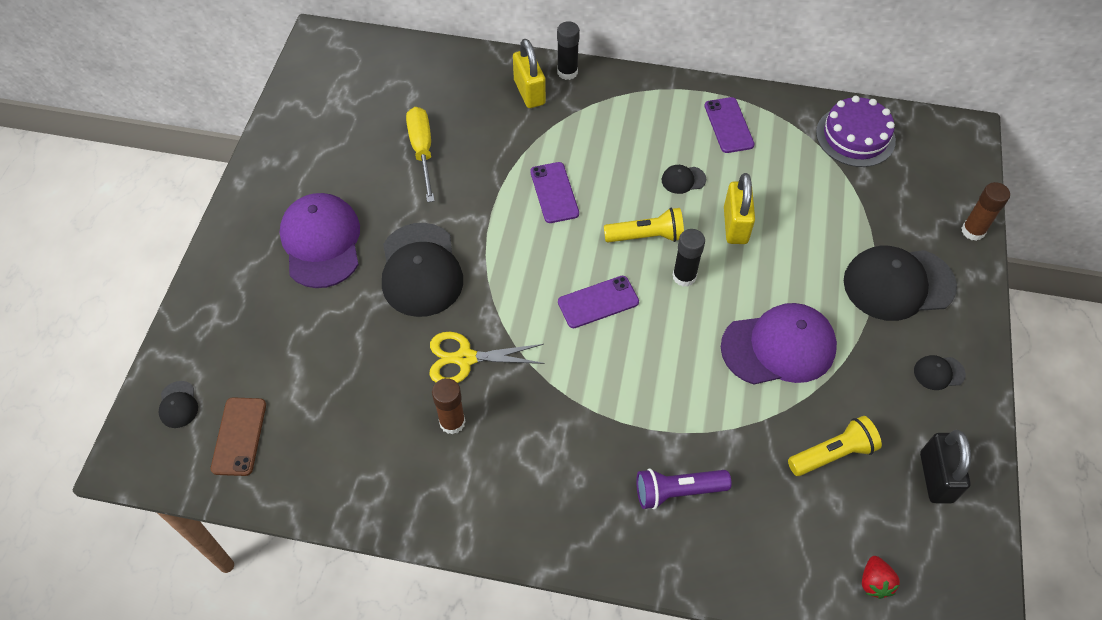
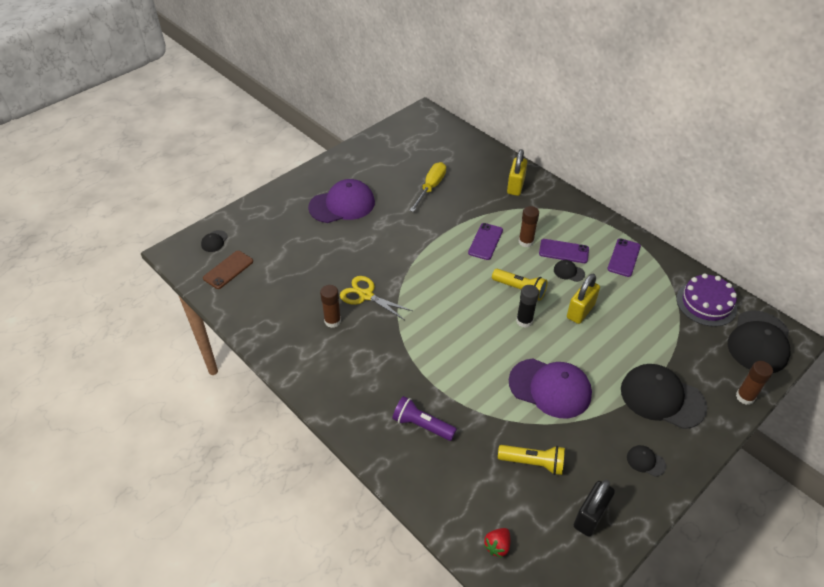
camera: 35 degrees right, 10 degrees down
purple cap [280,193,360,288] -> purple cap turned 45 degrees clockwise [308,179,375,223]
black cap [382,223,463,317] -> black cap moved to [728,311,790,373]
black glue stick [557,21,580,80] -> none
purple phone [558,276,639,328] -> purple phone moved to [539,239,589,263]
none -> brown glue stick [519,206,539,247]

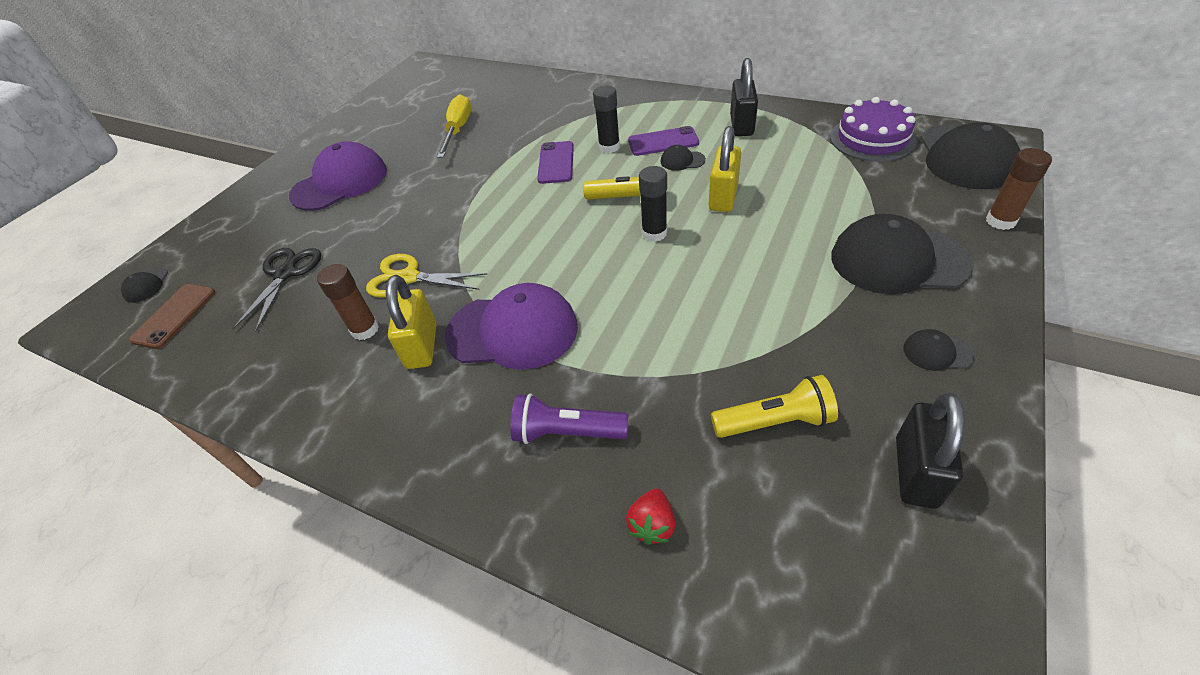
camera: 15 degrees left, 0 degrees up
red strawberry [484,528,510,558] -> red strawberry moved to [626,489,676,545]
yellow padlock [507,149,527,196] -> yellow padlock moved to [386,275,437,369]
purple cap [509,359,592,418] -> purple cap moved to [445,283,578,370]
brown glue stick [519,206,539,247] -> black glue stick [593,86,620,153]
purple phone [607,238,641,277] -> black padlock [730,58,758,136]
none -> black scissors [232,248,321,331]

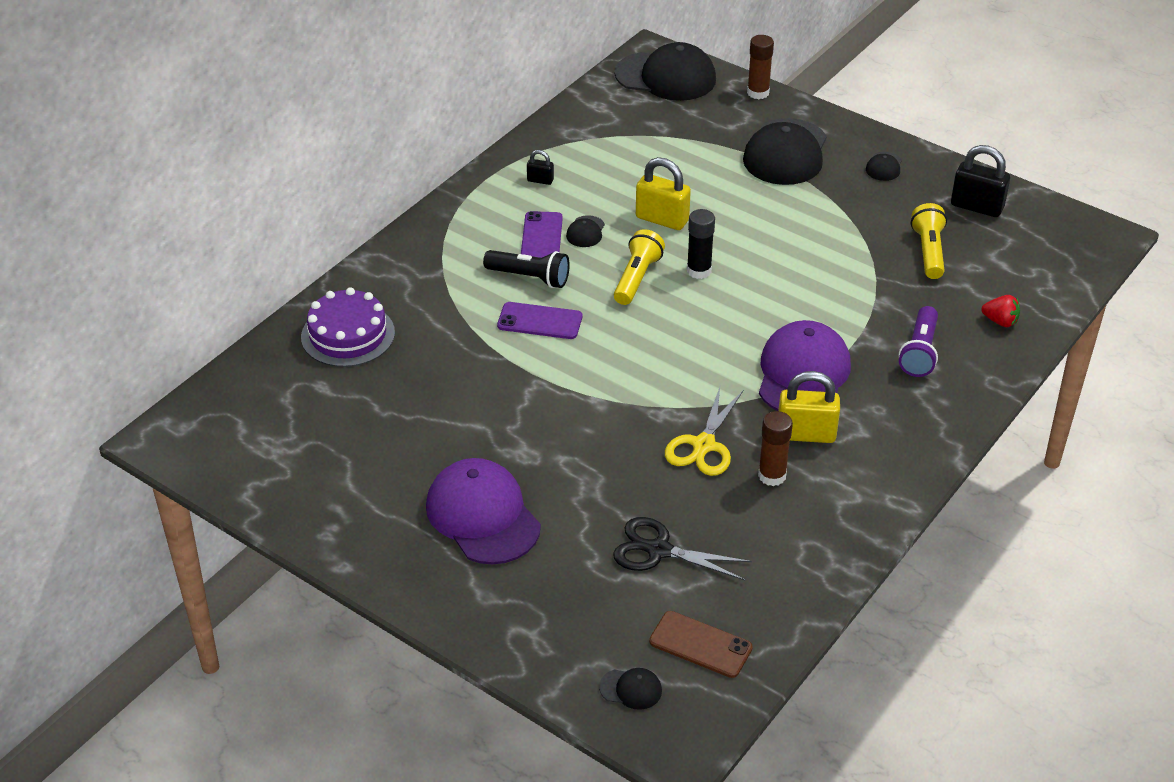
camera: 85 degrees left, 5 degrees down
yellow screwdriver [437,94,471,158] -> none
black glue stick [593,86,620,153] -> black flashlight [483,250,570,288]
black padlock [730,58,758,136] -> black padlock [527,150,554,185], size x0.51
purple cake [830,97,917,162] -> purple cake moved to [301,287,395,367]

